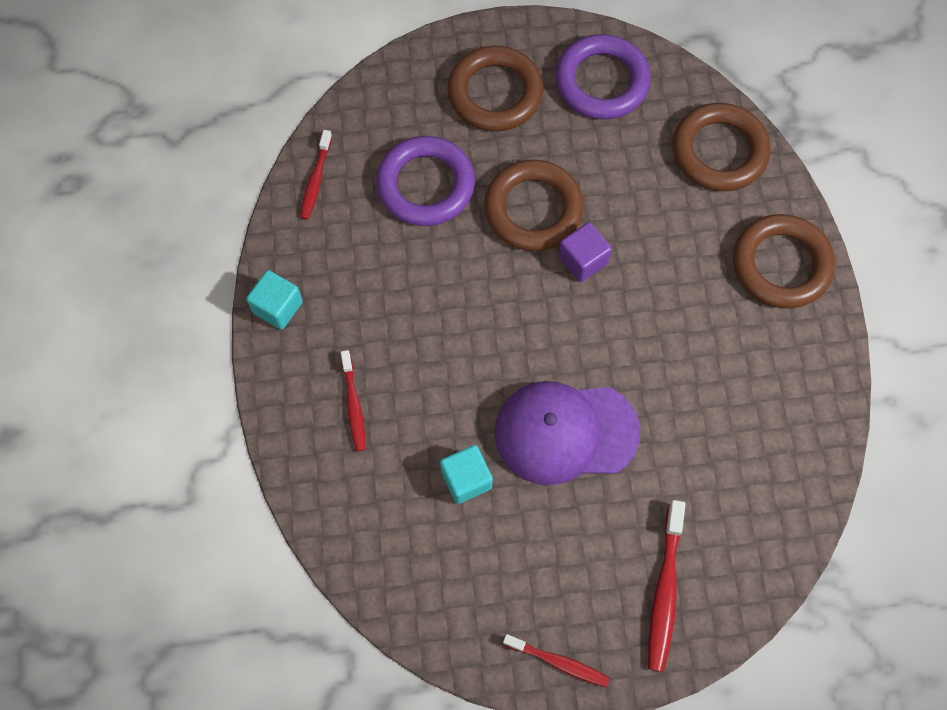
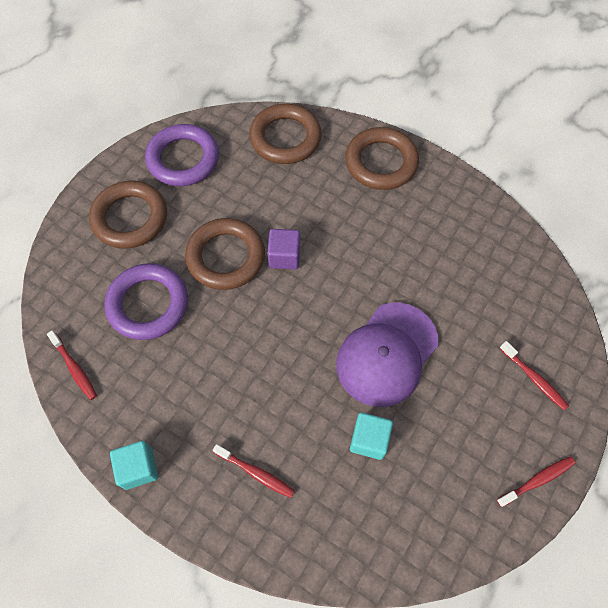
camera: 50 degrees left, 5 degrees down
red toothbrush [648,500,686,672] -> red toothbrush [499,341,569,410], size x0.65

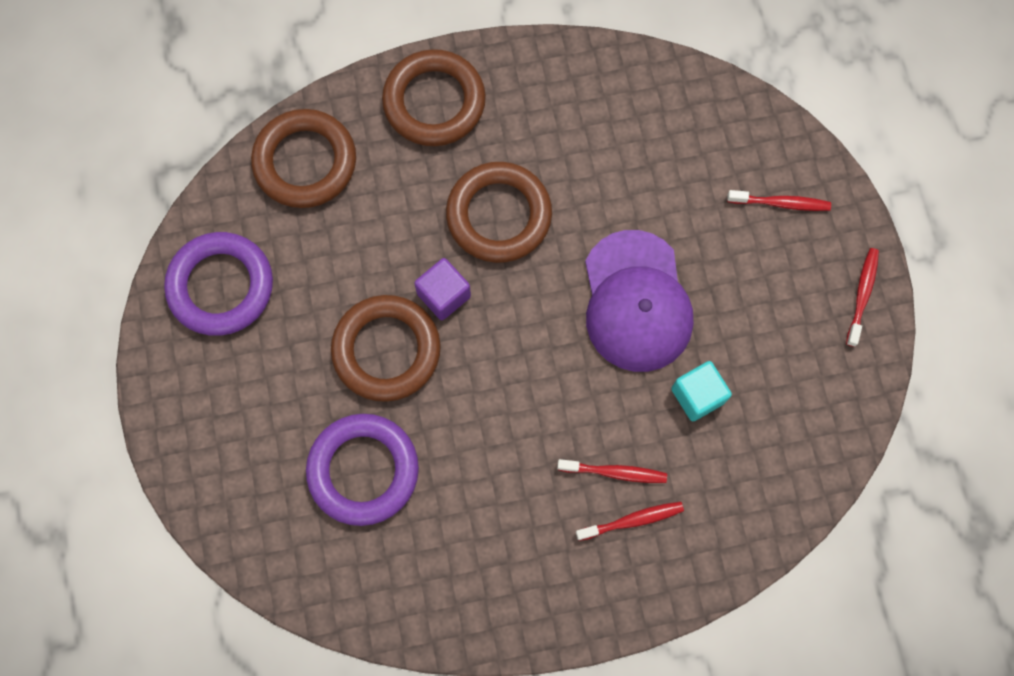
camera: 45 degrees left, 10 degrees up
red toothbrush [47,330,97,400] -> red toothbrush moved to [557,459,667,483]
brown ring [89,181,167,249] -> brown ring moved to [446,162,552,263]
turquoise cube [110,441,158,490] -> none

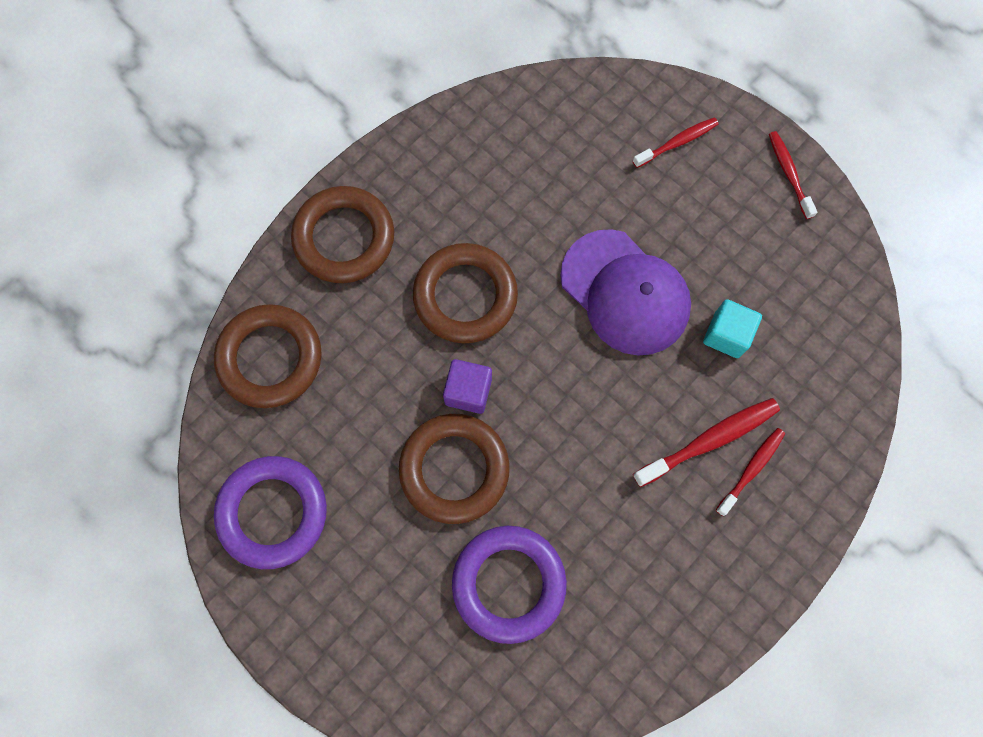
camera: 35 degrees left, 0 degrees up
red toothbrush [557,459,667,483] -> red toothbrush [633,398,780,487], size x1.54

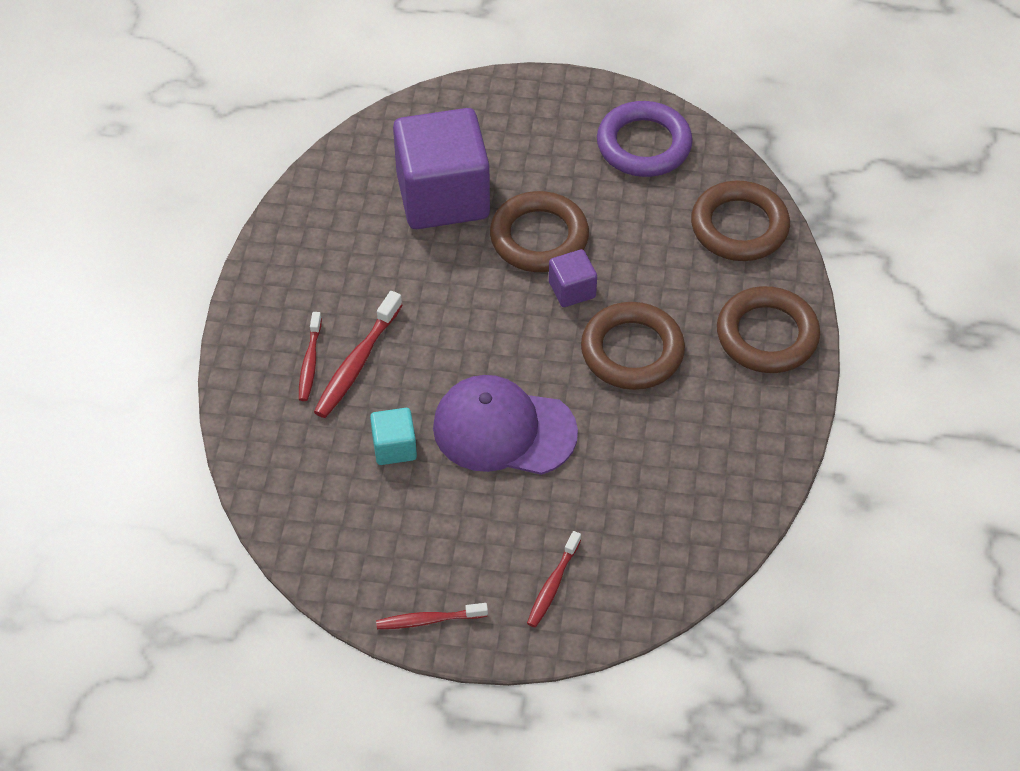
camera: 145 degrees right, 20 degrees down
purple ring [452,526,567,644] -> purple cube [393,108,490,229]
red toothbrush [769,131,817,219] -> red toothbrush turned 135 degrees clockwise [376,603,488,629]

